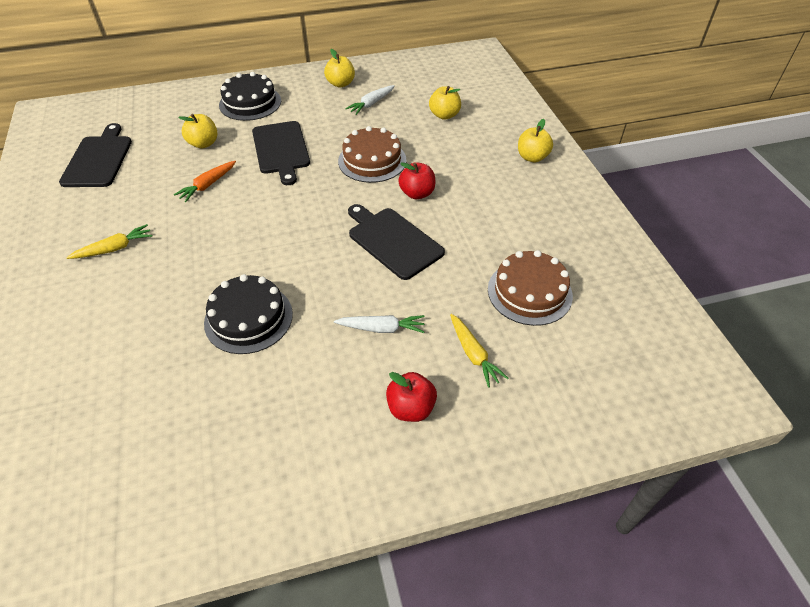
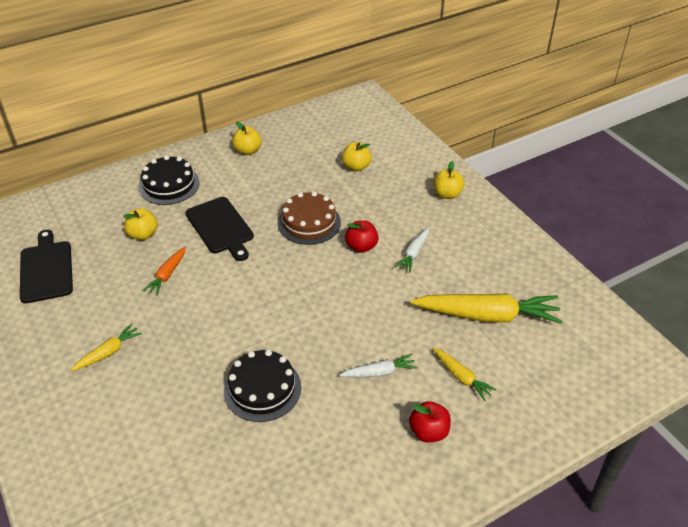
camera: 15 degrees left, 5 degrees down
white carrot [345,85,395,115] -> white carrot moved to [395,227,429,272]
black cutting board [348,204,445,280] -> none
brown cake [488,250,573,326] -> yellow carrot [410,293,563,324]

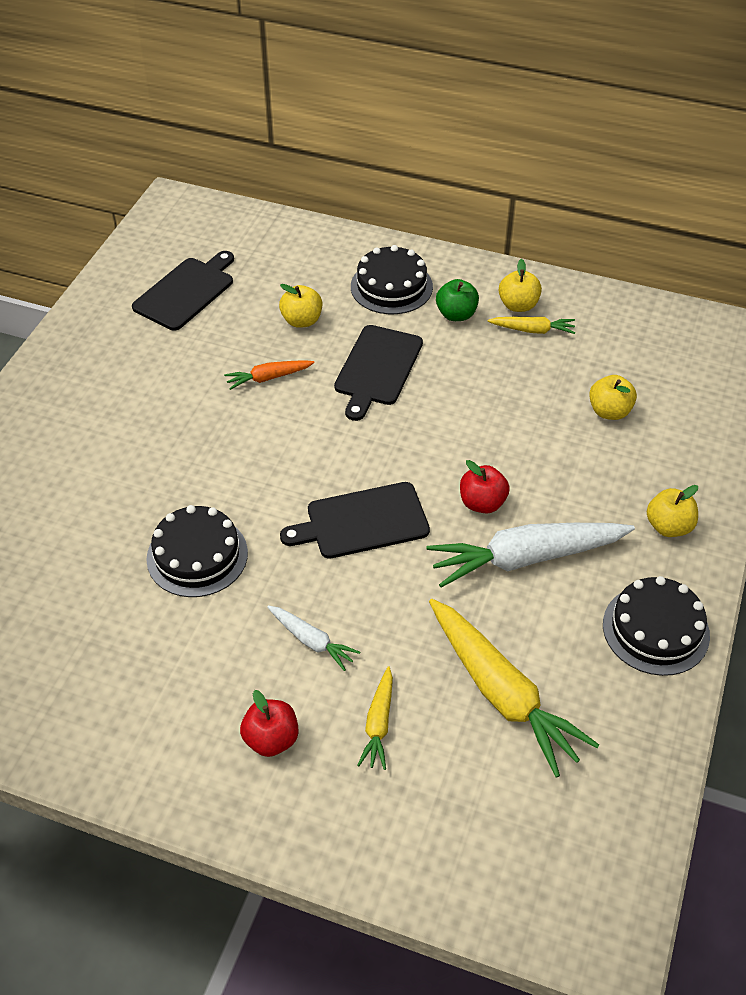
camera: 50 degrees right, 5 degrees up
yellow carrot [70,324,142,372] -> yellow carrot moved to [487,317,575,334]
brown cake [278,192,341,245] -> none
white carrot [395,227,429,272] -> white carrot [426,523,635,588], size x2.03
none -> black cutting board [280,482,430,559]
none -> green apple [436,279,479,321]
none -> black cake [603,576,710,676]

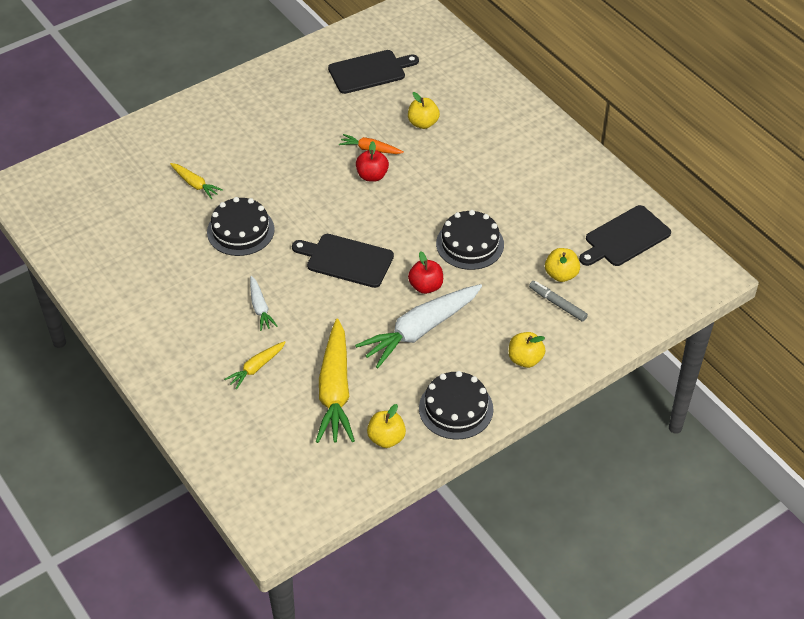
camera: 35 degrees right, 0 degrees up
red apple [240,690,298,757] -> red apple moved to [356,141,389,182]
black cutting board [334,325,423,421] -> black cutting board moved to [579,205,671,266]
black cake [351,245,433,314] -> black cake moved to [436,210,504,270]
white carrot [426,523,635,588] -> white carrot turned 60 degrees counterclockwise [355,284,482,368]
green apple [436,279,479,321] -> none
yellow carrot [487,317,575,334] -> yellow carrot moved to [170,163,223,199]
yellow apple [499,259,542,312] -> yellow apple moved to [367,404,406,448]
none -> grey marker [529,281,588,322]

